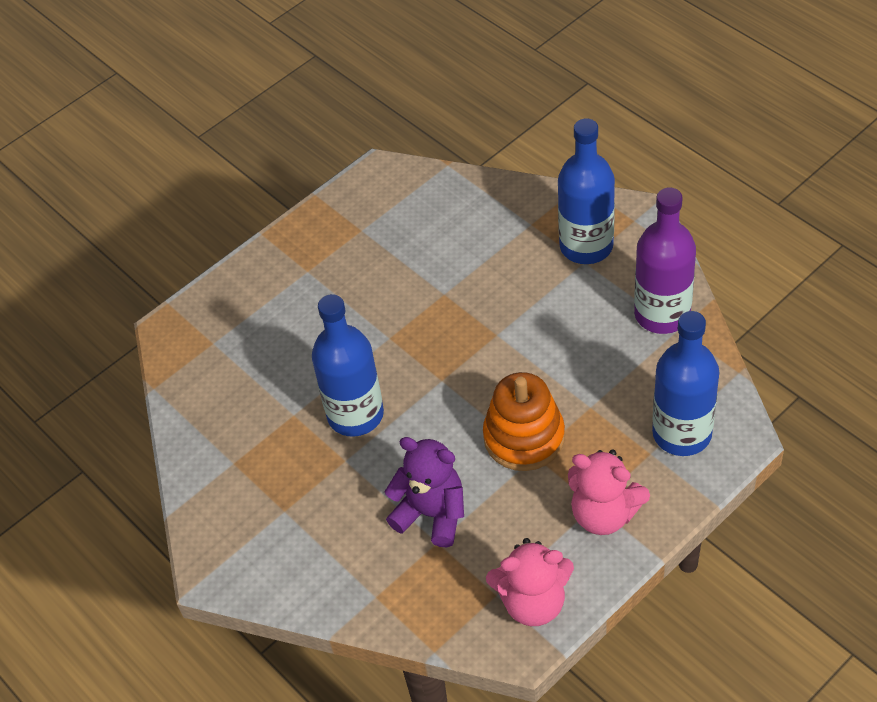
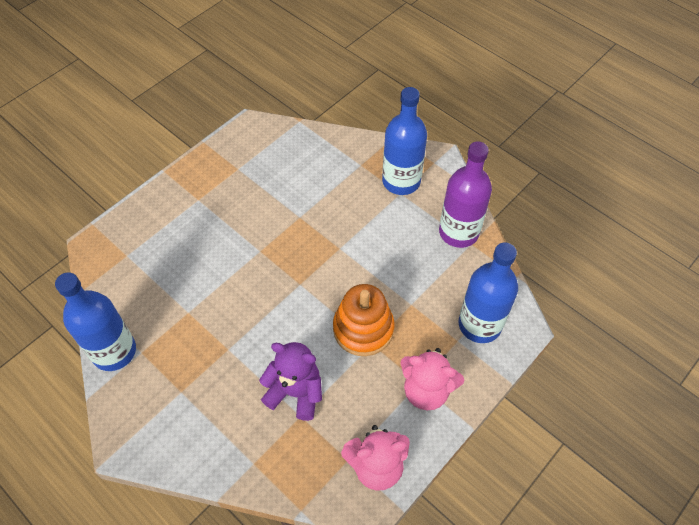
camera: 10 degrees left, 5 degrees up
blue bottle [312,294,384,437] -> blue bottle moved to [55,272,136,371]

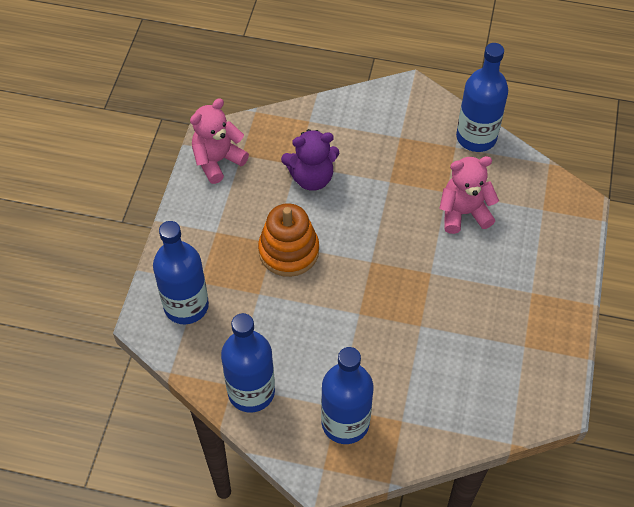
camera: 150 degrees right, 0 degrees up
pink teddy bear [401,348,464,410] -> pink teddy bear moved to [439,156,499,234]
purple bottle [439,141,492,248] -> blue bottle [221,313,275,413]

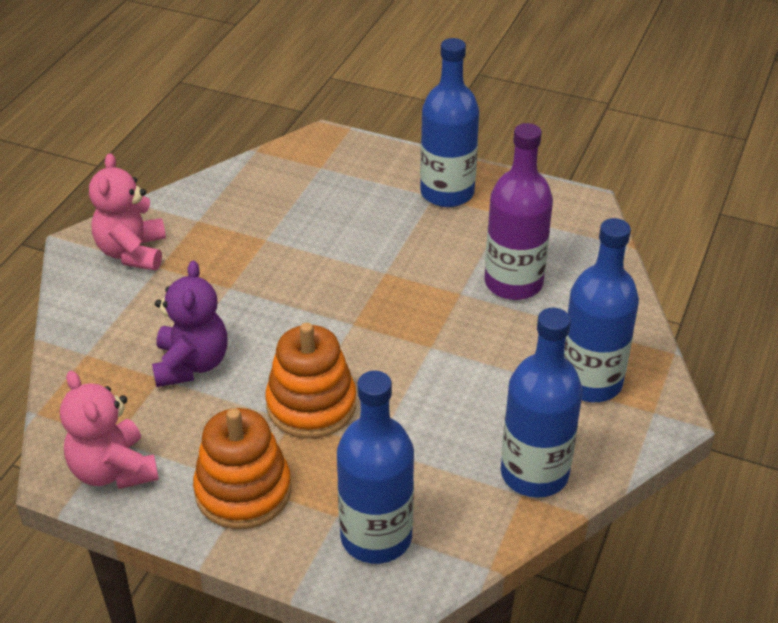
camera: 80 degrees left, 15 degrees down
pink teddy bear [439,156,499,234] -> pink teddy bear moved to [89,153,166,270]
blue bottle [456,43,508,152] -> blue bottle moved to [420,38,479,207]
none -> orange stacking toy [193,408,291,529]
none -> purple bottle [485,123,553,300]

